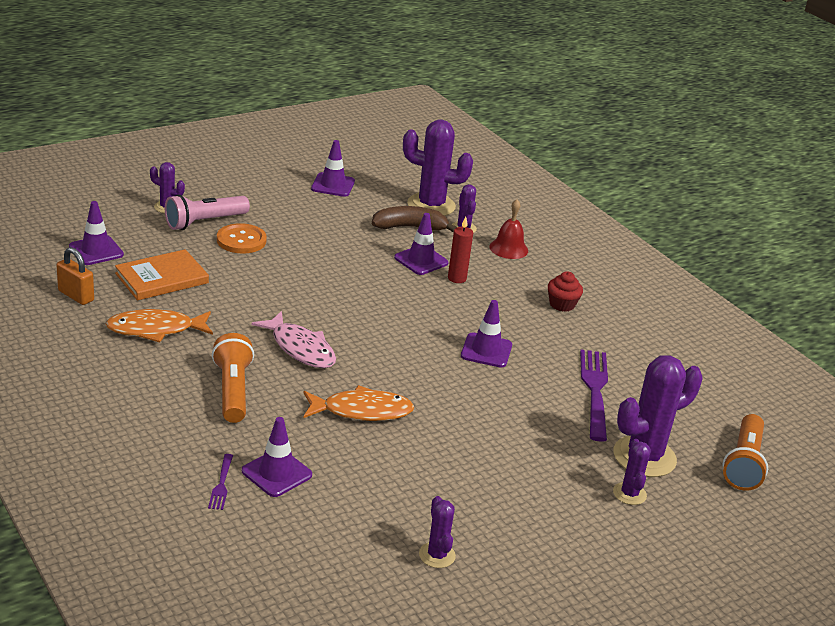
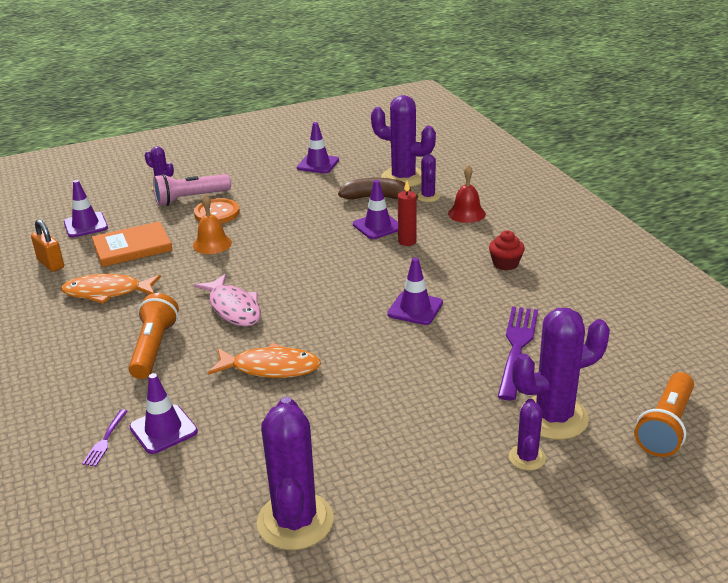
camera: 15 degrees right, 0 degrees up
purple cactus [419,496,456,568] -> purple cactus [257,397,334,550], size x1.95
none -> orange bell [193,194,232,254]

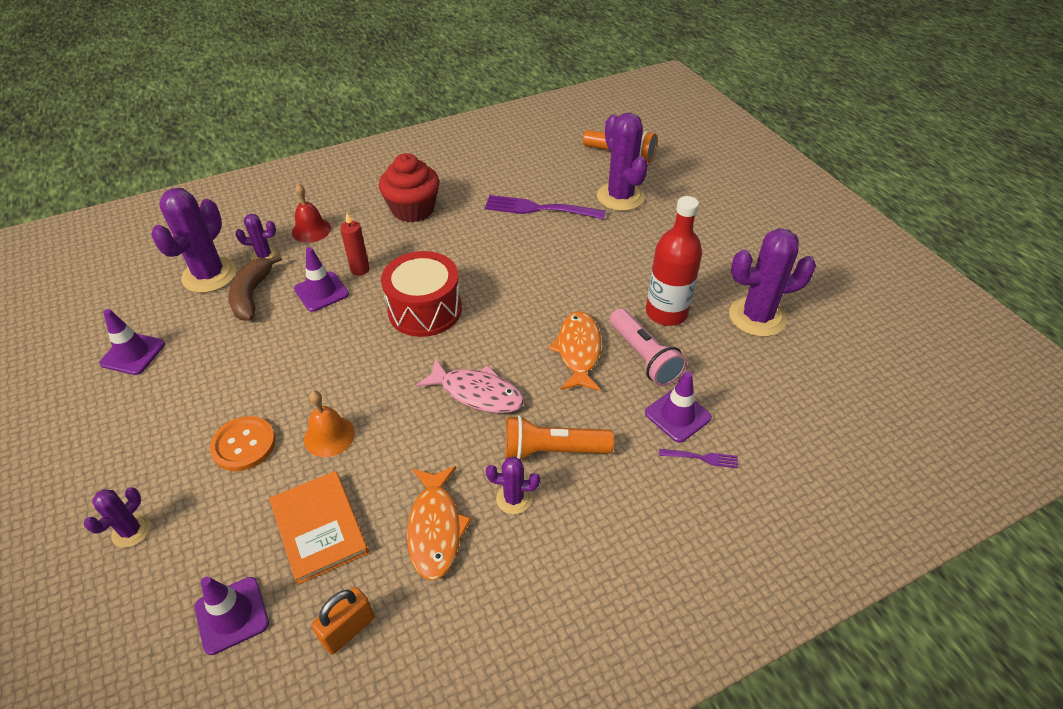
camera: 95 degrees left, 15 degrees up
pink flashlight [153,174,231,206] -> pink flashlight moved to [610,308,687,386]
pink fish [194,274,261,327] -> pink fish turned 60 degrees clockwise [416,359,524,413]
purple traffic cone [387,257,443,325] -> none
red cupcake [489,231,525,270] -> red cupcake [379,153,439,222], size x1.84
purple cactus [509,398,546,470] -> purple cactus moved to [486,456,540,514]
none -> red drum [381,251,462,337]
none -> red bottle [646,196,702,326]

